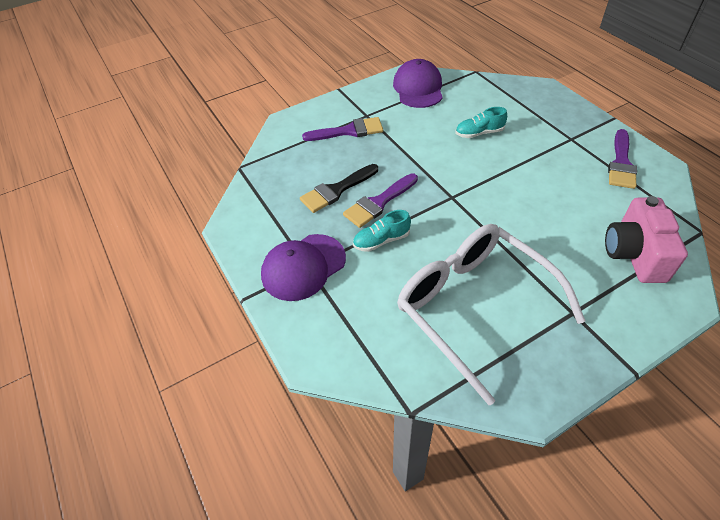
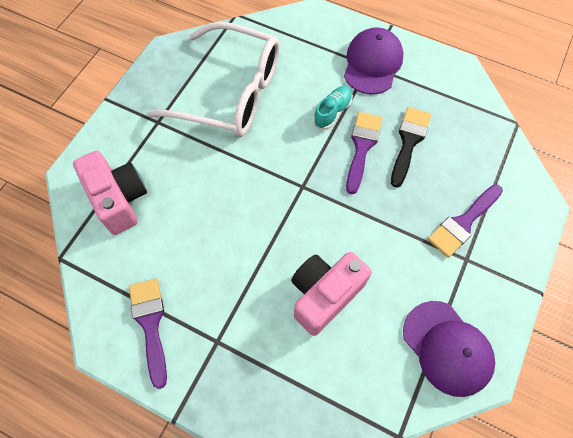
camera: 145 degrees right, 15 degrees up
turquoise shoe [455,107,507,138] -> pink camera [291,252,372,336]

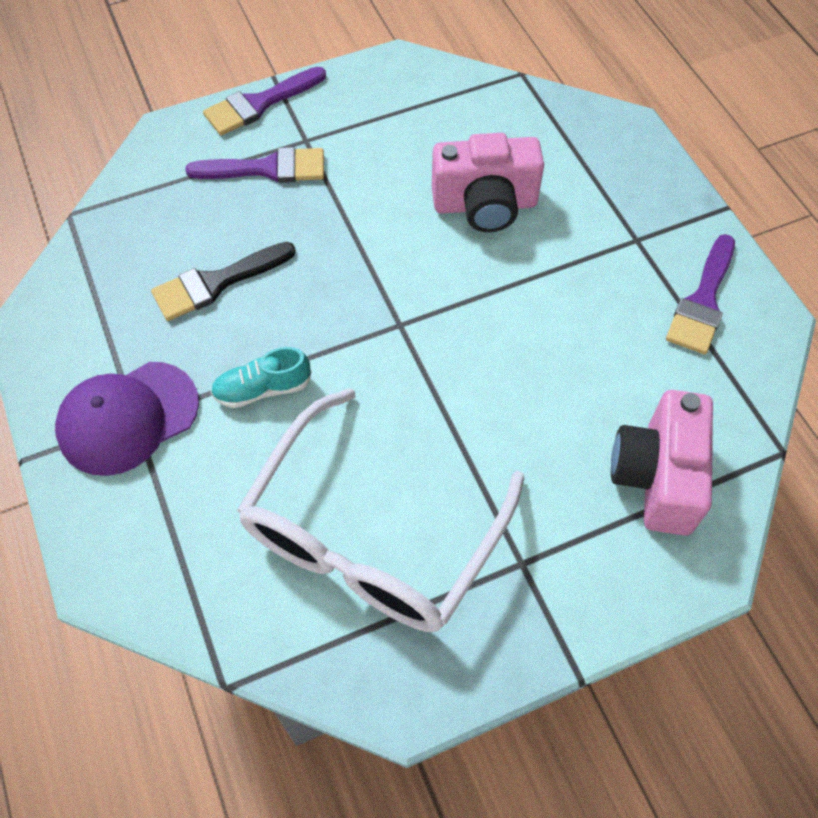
camera: 140 degrees left, 5 degrees down
white glasses [147,22,280,137] -> white glasses turned 120 degrees counterclockwise [237,388,524,632]
purple brush [346,112,382,194] -> purple brush moved to [203,67,326,136]
purple cap [403,301,495,397] -> none

